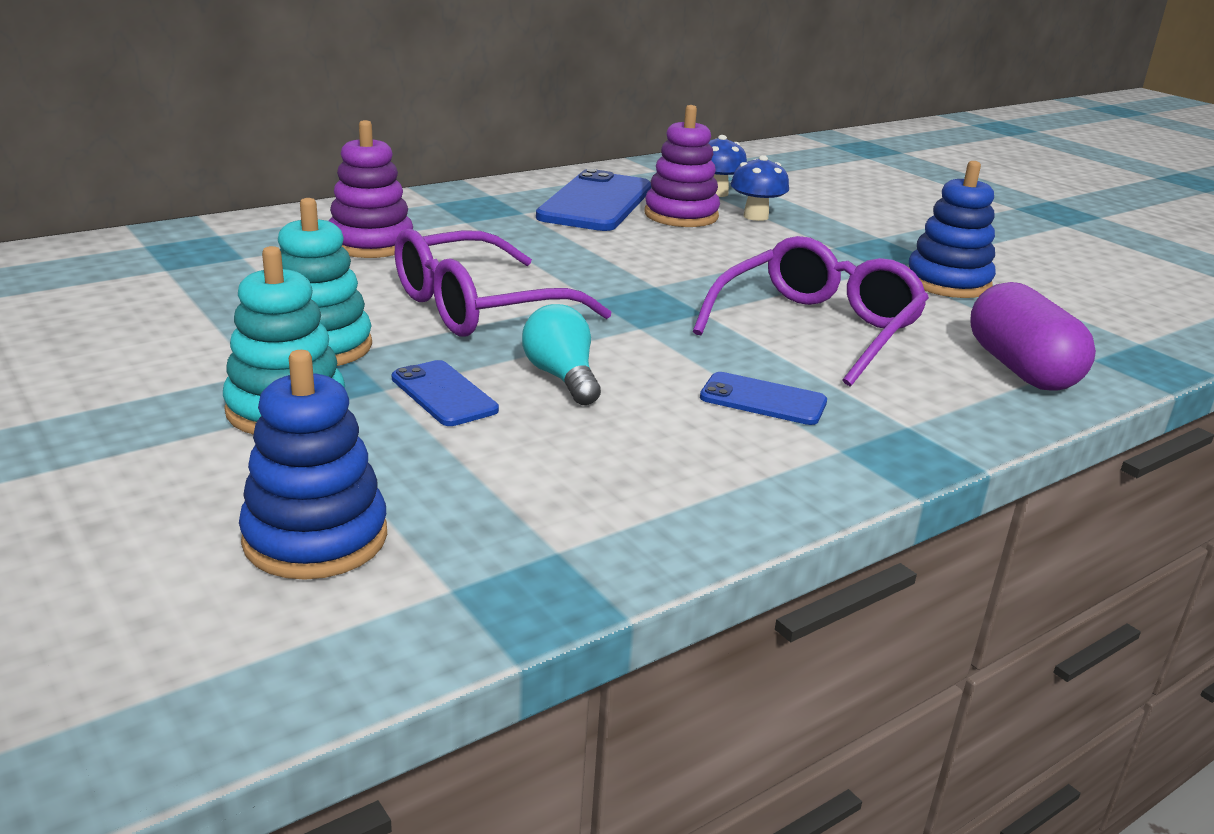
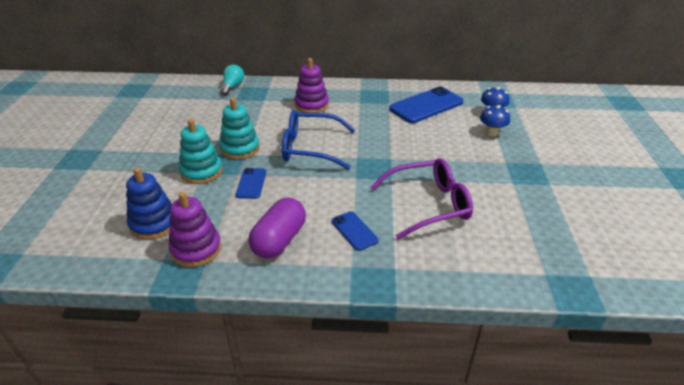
camera: 40 degrees right, 10 degrees up
purple glasses [395,229,612,337] -> blue glasses [282,110,355,170]
turquoise light bulb [522,304,601,405] -> turquoise light bulb moved to [220,65,244,95]
purple stacking toy [644,105,720,227] -> purple stacking toy moved to [169,192,221,267]
blue stacking toy [909,161,996,298] -> none
purple capsule [970,282,1096,391] -> purple capsule moved to [249,197,306,258]

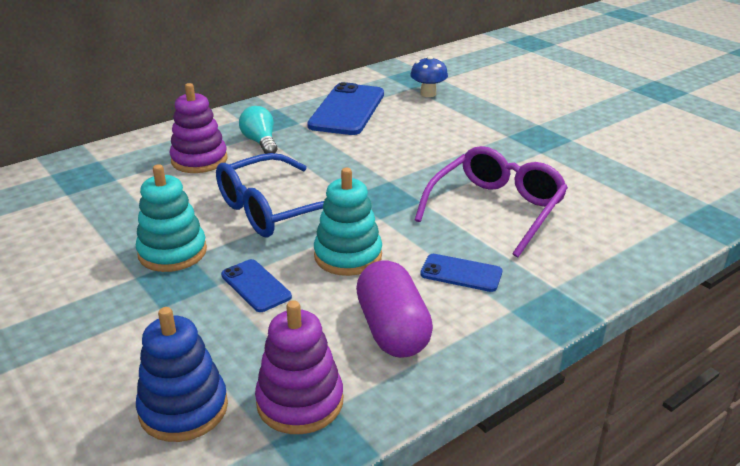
camera: 40 degrees left, 5 degrees down
turquoise stacking toy [179,119,223,184] -> turquoise stacking toy moved to [314,168,382,276]
turquoise light bulb [220,65,244,95] -> turquoise light bulb moved to [239,106,277,154]
blue mushroom [480,105,510,137] -> none

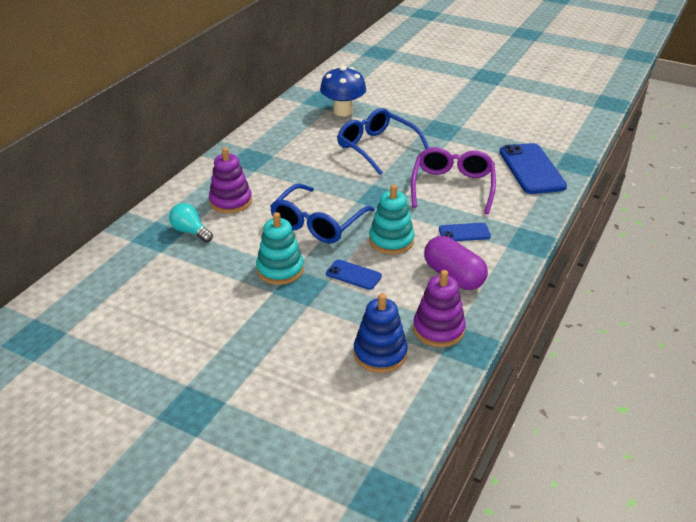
camera: 25 degrees left, 5 degrees up
turquoise light bulb [239,106,277,154] -> turquoise light bulb moved to [169,203,213,242]
blue phone [307,82,384,135] -> blue phone moved to [500,143,567,194]
blue mushroom [410,56,448,97] -> blue mushroom [320,66,366,116], size x1.64
none -> blue glasses [337,108,429,175]

